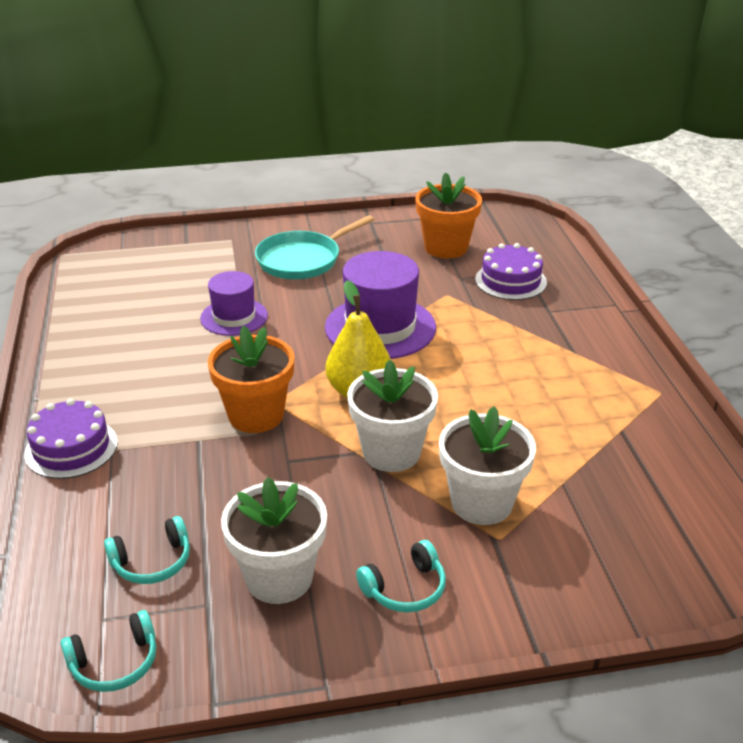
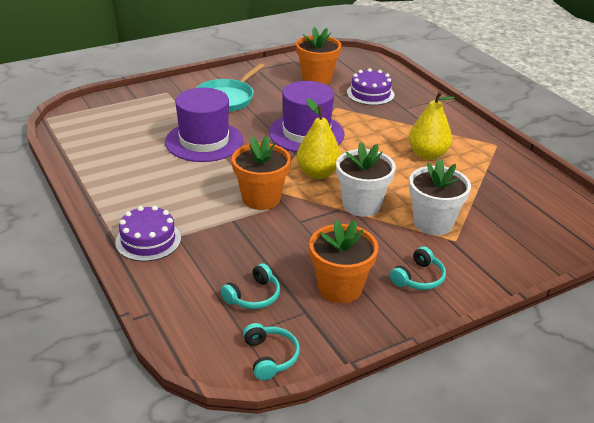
camera: 20 degrees left, 0 degrees up
turquoise headphones [61,610,156,692] -> turquoise headphones turned 60 degrees counterclockwise [243,323,300,380]
purple hat [200,271,268,336] -> purple hat [165,88,243,162], size x1.63
white flower pot [221,477,327,604] -> orange flower pot [309,219,378,303]
none -> yellow pear [409,91,455,160]

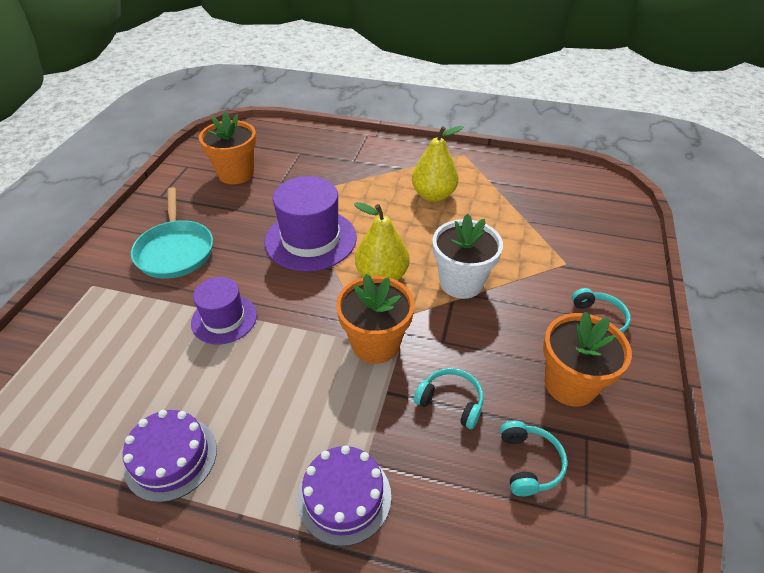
camera: 45 degrees left, 10 degrees up
purple hat [165,88,243,162] -> purple hat [191,277,257,345], size x0.61
turquoise headphones [243,323,300,380] -> turquoise headphones moved to [414,368,483,429]
purple cake [347,68,394,105] -> purple cake moved to [123,410,217,502]
white flower pot [409,158,471,235] -> none

